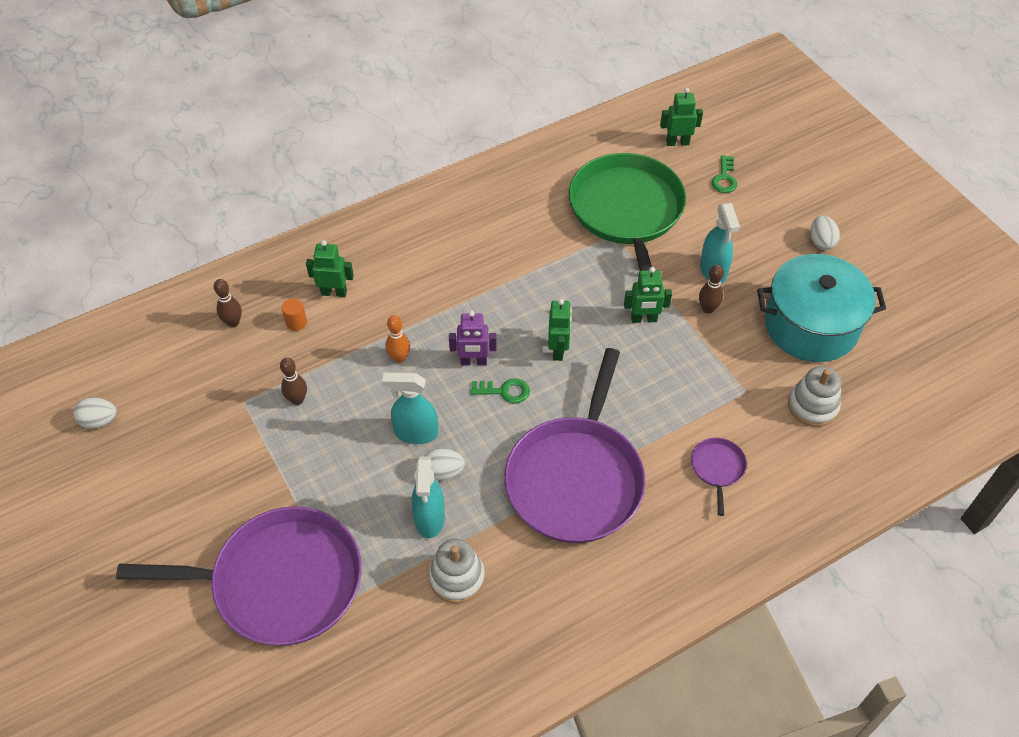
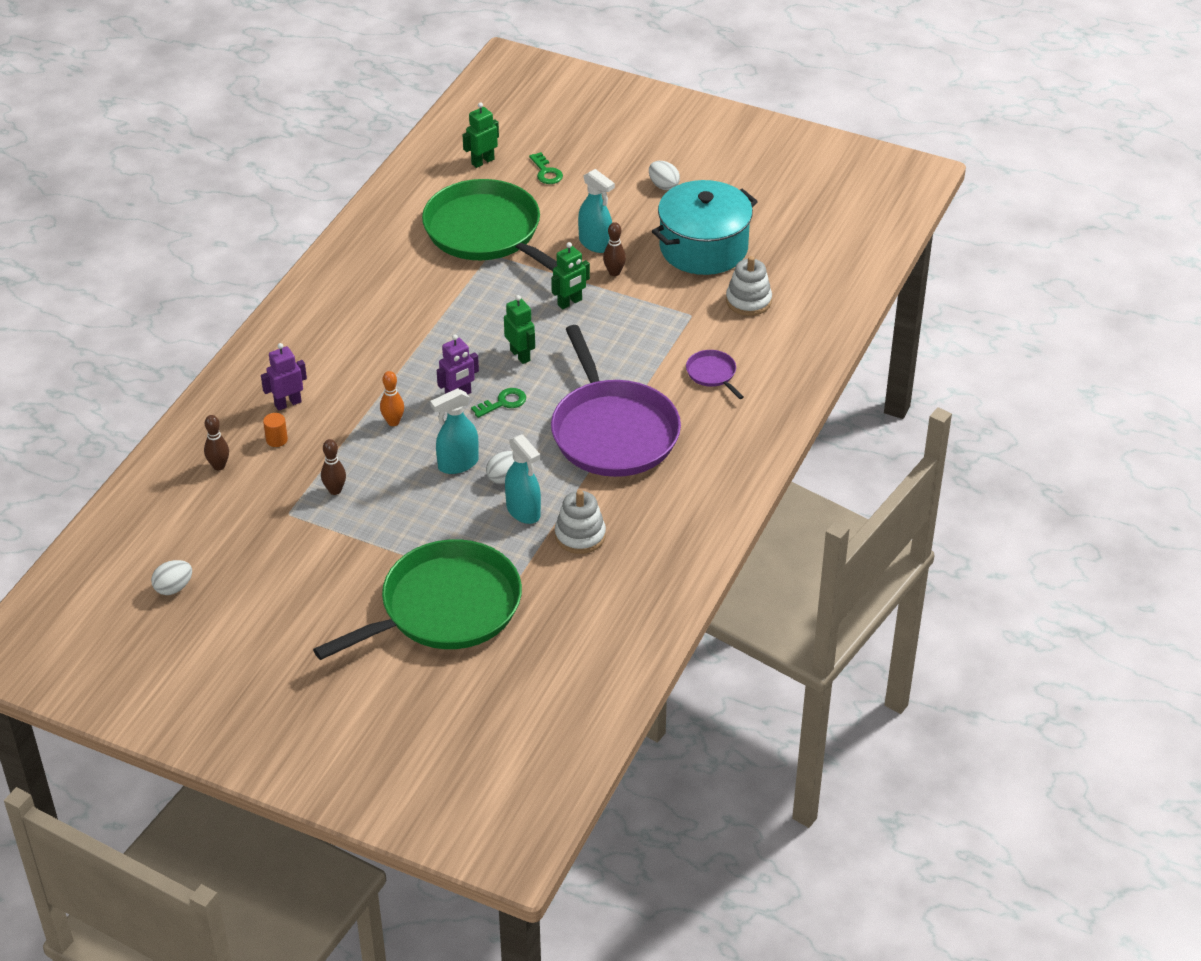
camera: 35 degrees left, 10 degrees down
purple pan [116,506,362,646] -> green pan [313,539,522,660]
green robot [306,240,354,297] -> purple robot [261,343,307,411]

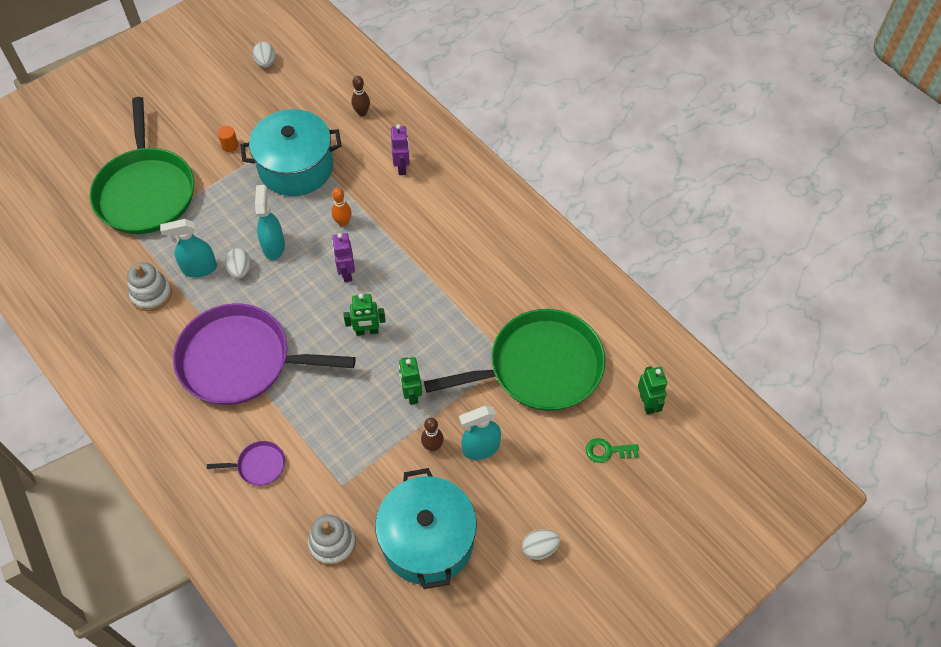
camera: 115 degrees right, 15 degrees up
orange cylinder [263,413,288,447] -> orange cylinder moved to [218,126,238,152]
brown bowling pin [321,439,346,495] -> turquoise pot [240,109,342,196]
green key [471,388,526,418] -> none

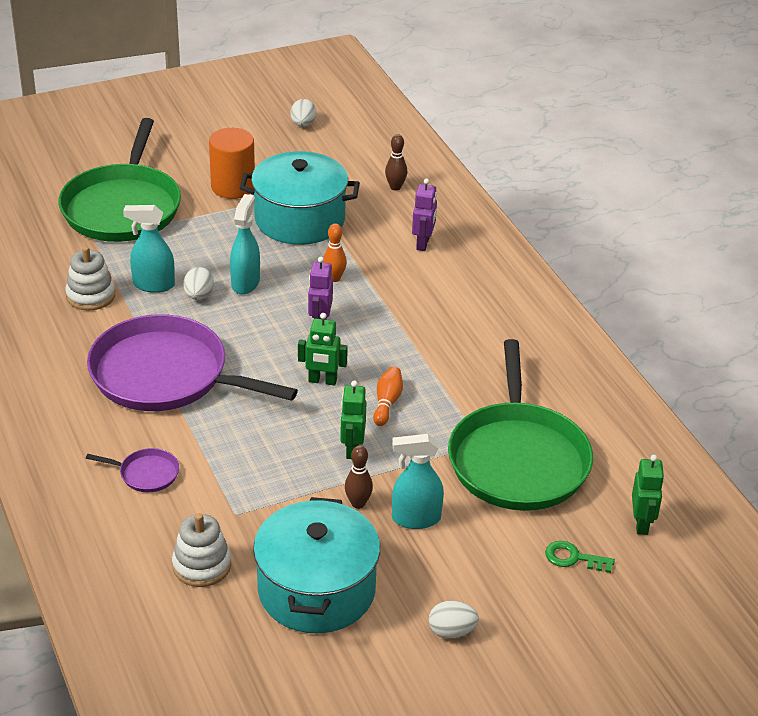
camera: 15 degrees right, 20 degrees down
orange cylinder [218,126,238,152] -> orange cylinder [209,128,255,199], size x2.24
green pan [424,309,605,411] -> green pan turned 90 degrees clockwise [448,339,593,511]
none -> orange bowling pin [373,366,403,426]

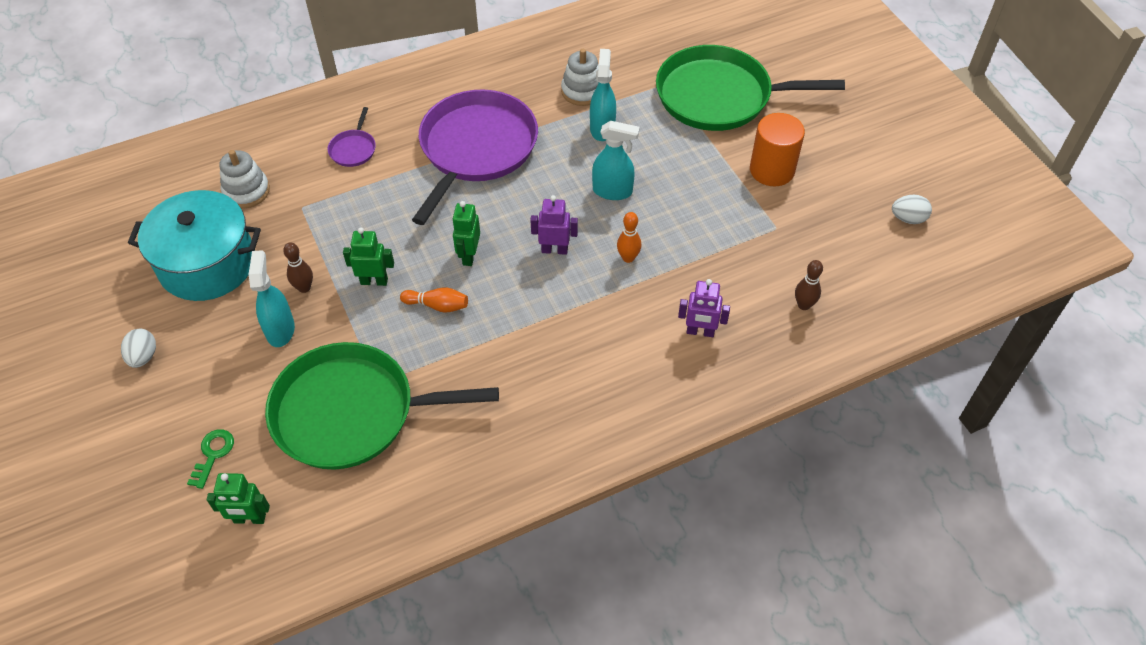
camera: 90 degrees right, 15 degrees up
white egg [183,267,214,300] -> none
turquoise pot [240,151,360,245] -> none

